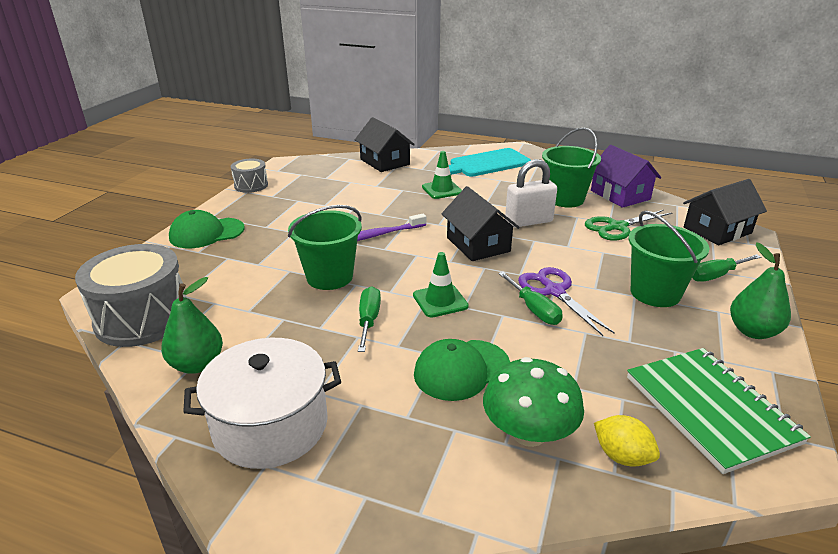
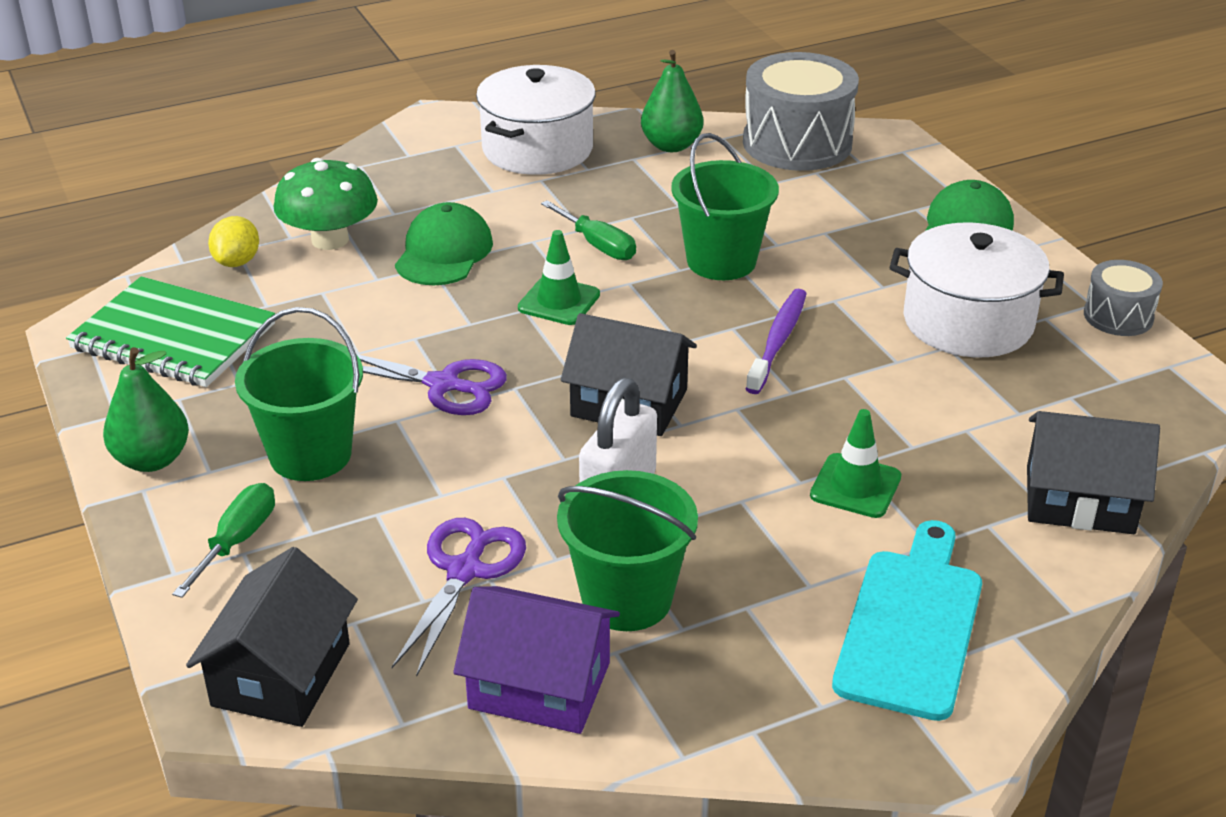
camera: 135 degrees right, 5 degrees up
green screwdriver [498,272,563,325] -> none
green scissors [585,210,672,241] -> purple scissors [392,518,526,677]
yellow lemon [594,415,660,467] -> yellow lemon turned 75 degrees counterclockwise [208,216,259,267]
none -> white pot [889,223,1064,357]

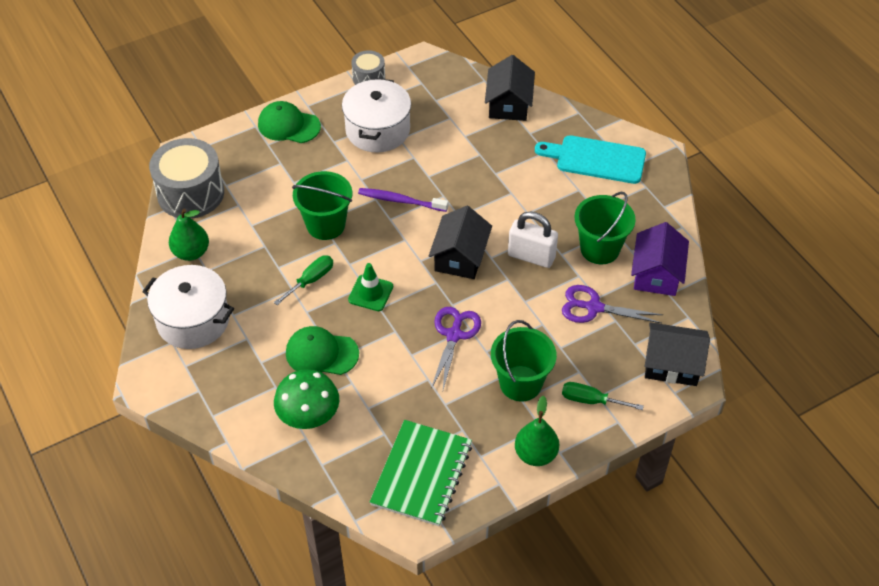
camera: 95 degrees left, 15 degrees up
yellow lemon [208,216,259,267] -> none
green traffic cone [810,409,901,518] -> none

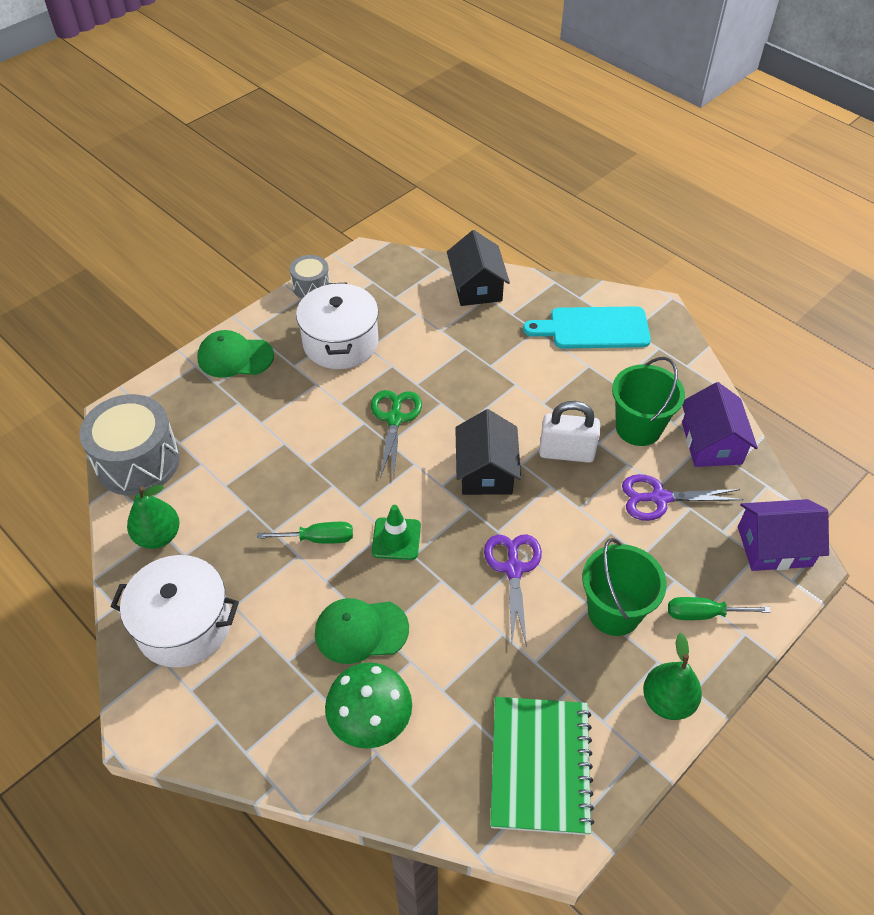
camera: 15 degrees left, 0 degrees up
green screwdriver [274,256,333,305] -> green screwdriver turned 60 degrees clockwise [257,522,353,544]
green bucket [292,171,352,240] -> none
purple toothbrush [358,188,448,212] -> green scissors [371,390,422,479]
black house [645,322,710,386] -> purple house [738,499,829,571]

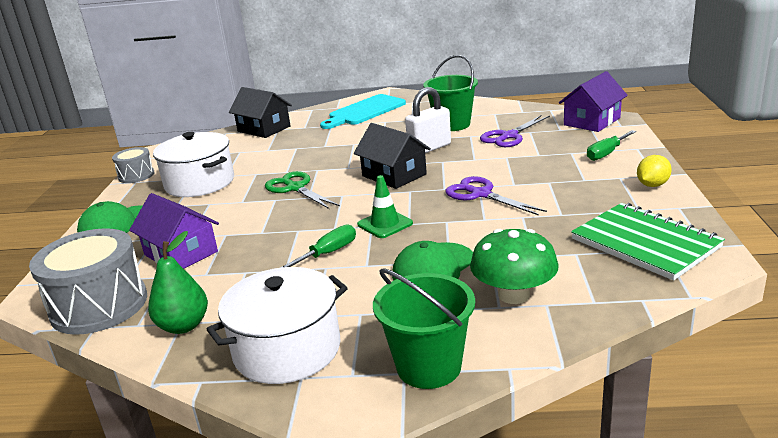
camera: 40 degrees left, 25 degrees down
green bucket [582,538,667,636] -> green bucket moved to [373,268,475,389]
green pear [643,633,702,720] -> yellow lemon [637,155,672,187]
purple house [682,382,758,467] -> purple house moved to [129,193,219,269]

